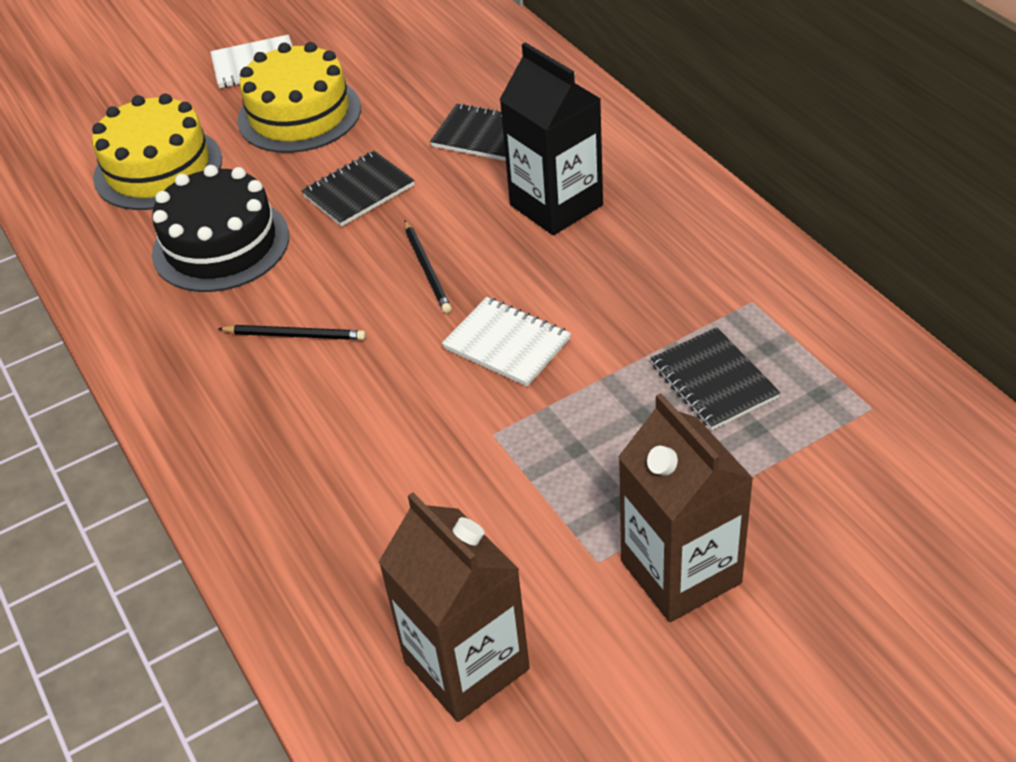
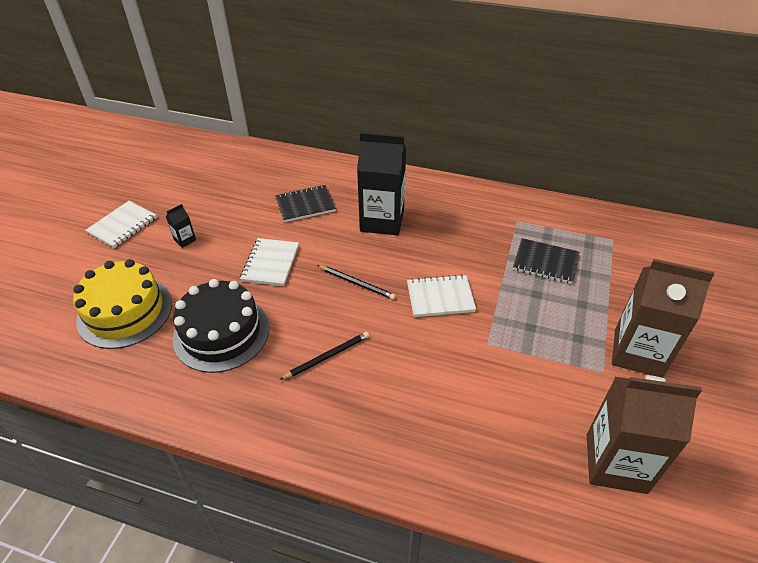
camera: 45 degrees left, 0 degrees up
yellow cake [237,42,361,153] -> black carton [166,204,196,248]
black notebook [301,151,414,227] -> white notebook [240,238,299,286]

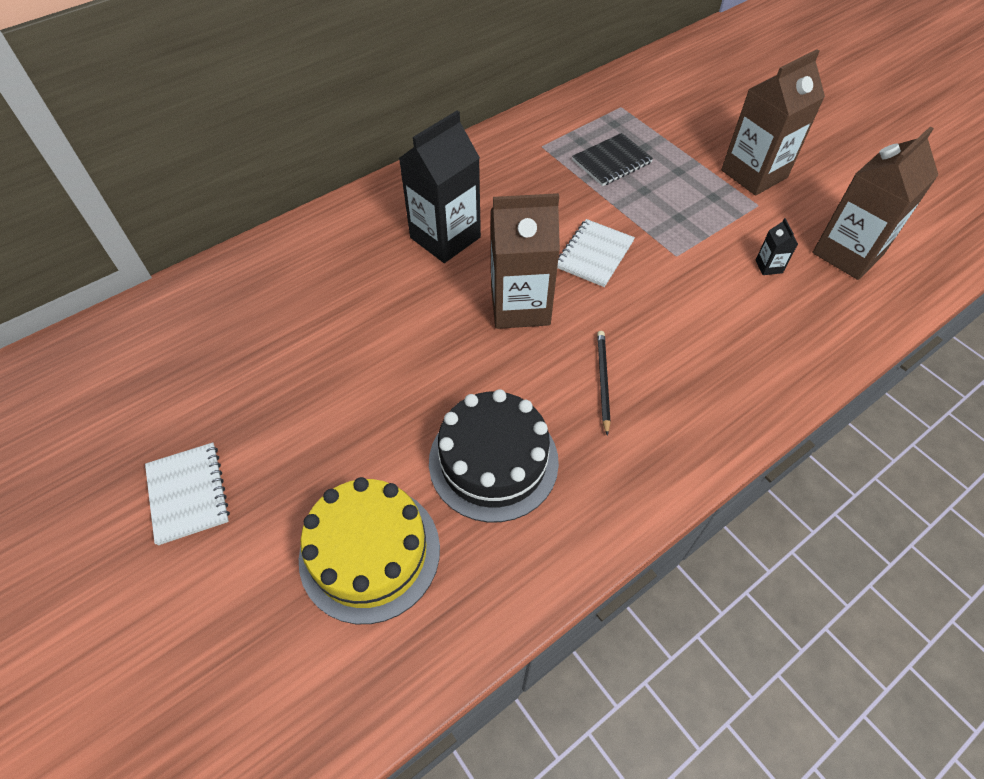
camera: 55 degrees left, 10 degrees up
black carton [166,204,196,248] -> black carton moved to [756,218,798,275]
white notebook [240,238,299,286] -> none
black notebook [275,185,336,222] -> none
black pencil [317,265,396,300] -> brown carton [491,193,560,329]

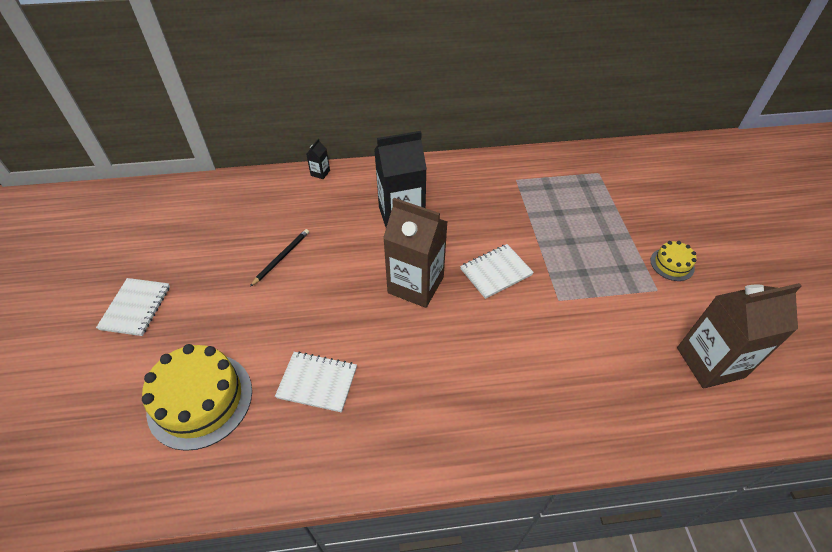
camera: 30 degrees right, 5 degrees down
black cake [429,389,559,522] -> white notebook [275,351,357,413]
black notebook [572,133,653,186] -> none
black pencil [597,331,611,436] -> black pencil moved to [250,229,309,287]
brown carton [721,49,825,196] -> yellow cake [650,241,697,281]
black carton [756,218,798,275] -> black carton moved to [306,139,330,179]

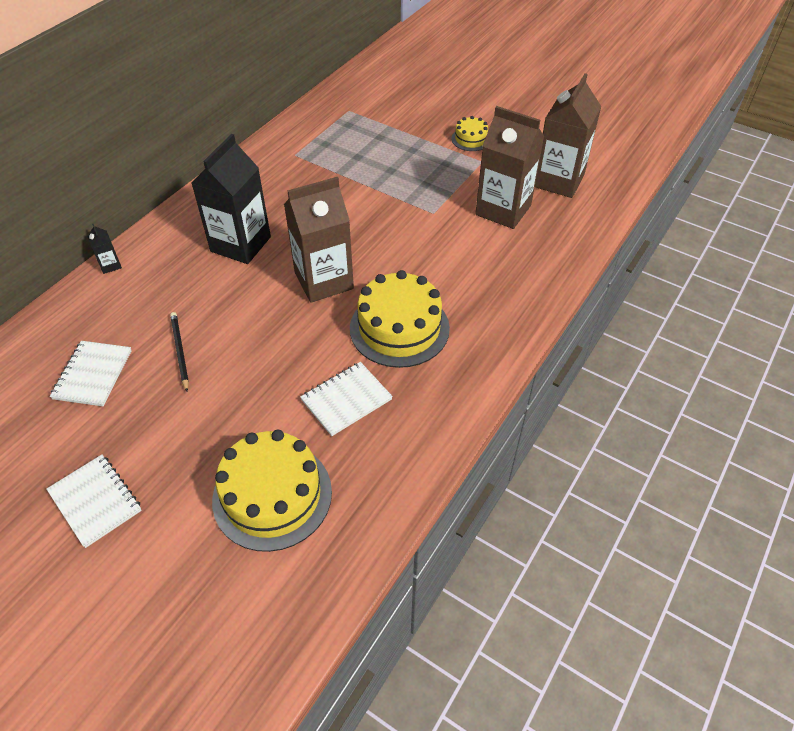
camera: 50 degrees left, 0 degrees up
white notebook [460,244,534,299] -> white notebook moved to [50,341,132,406]
none -> yellow cake [350,270,450,368]
none -> brown carton [475,106,544,229]

